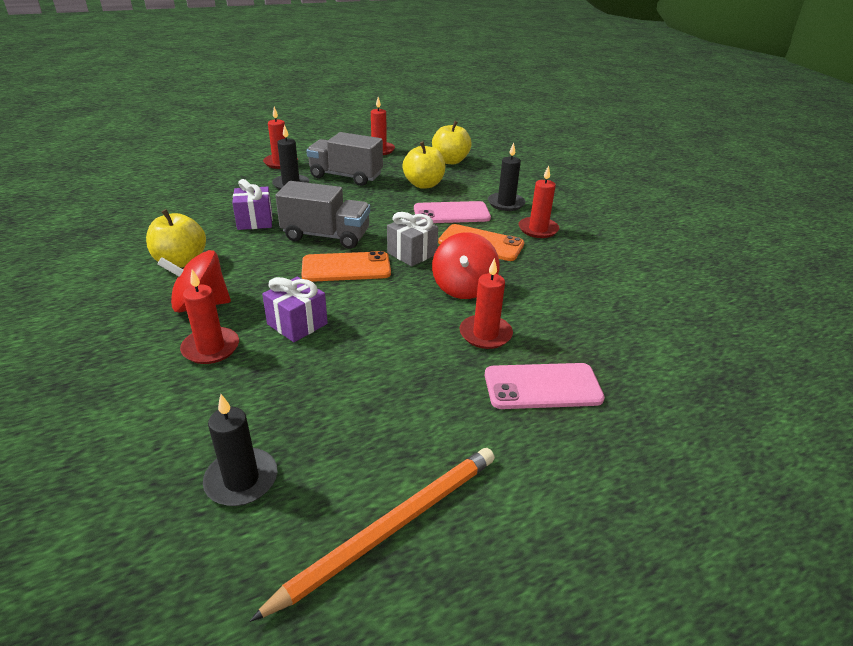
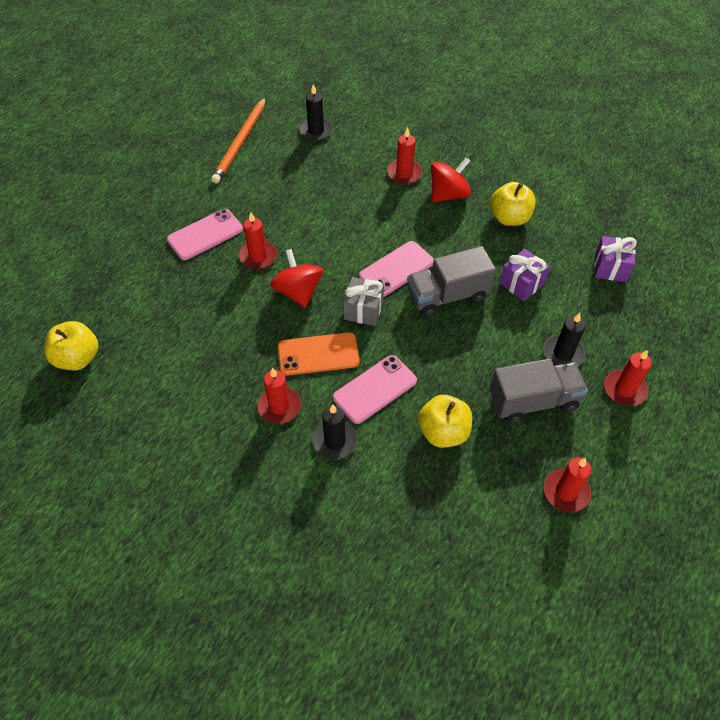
camera: 150 degrees right, 20 degrees up
purple gift [262,277,328,342] -> purple gift moved to [594,236,637,282]
orange phone [301,251,391,282] -> pink phone [359,241,434,297]
yellow apple [432,121,472,164] -> yellow apple moved to [45,321,98,370]

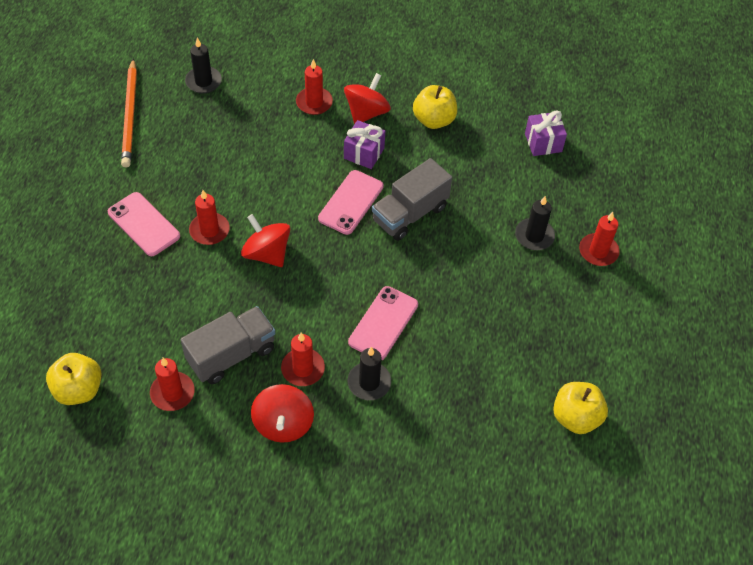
camera: 25 degrees left, 0 degrees up
pink phone [167,209,243,260] -> pink phone turned 75 degrees counterclockwise [108,192,180,256]
orange phone [278,332,360,376] -> none
grey gift [344,277,384,326] -> none
yellow apple [418,395,472,448] -> yellow apple moved to [553,382,608,434]
grey truck [490,359,588,423] -> grey truck moved to [181,306,275,384]
purple gift [500,249,550,301] -> purple gift moved to [344,120,385,169]
red candle [544,458,592,512] -> red candle moved to [150,358,195,411]
none -> red spinning top [251,384,314,443]

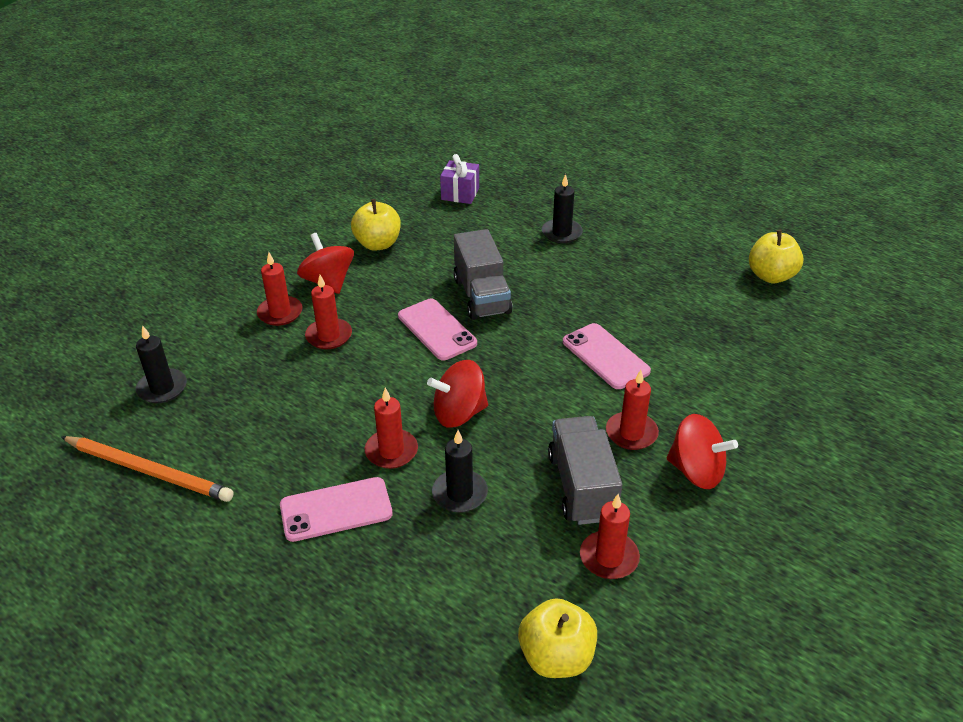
camera: 60 degrees left, 15 degrees down
purple gift [344,120,385,169] -> none
black candle [348,347,391,400] -> black candle moved to [432,430,488,513]
red candle [579,212,620,266] -> red candle moved to [305,275,352,349]

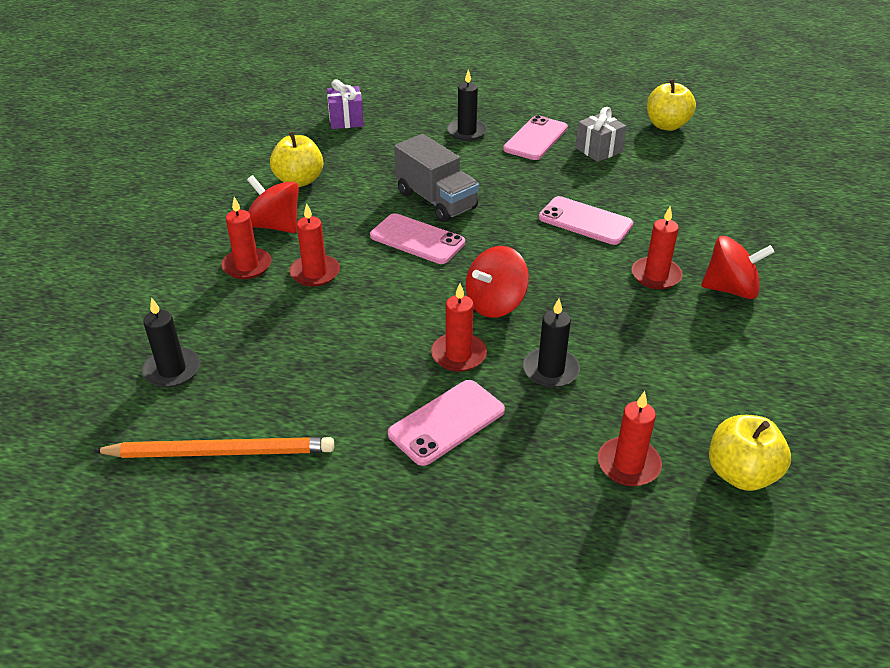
camera: 25 degrees left, 0 degrees up
grey truck [548,416,622,525] -> none
red candle [580,494,640,579] -> red candle moved to [598,391,662,486]
none -> pink phone [503,115,568,160]
none -> grey gift [575,107,627,162]

